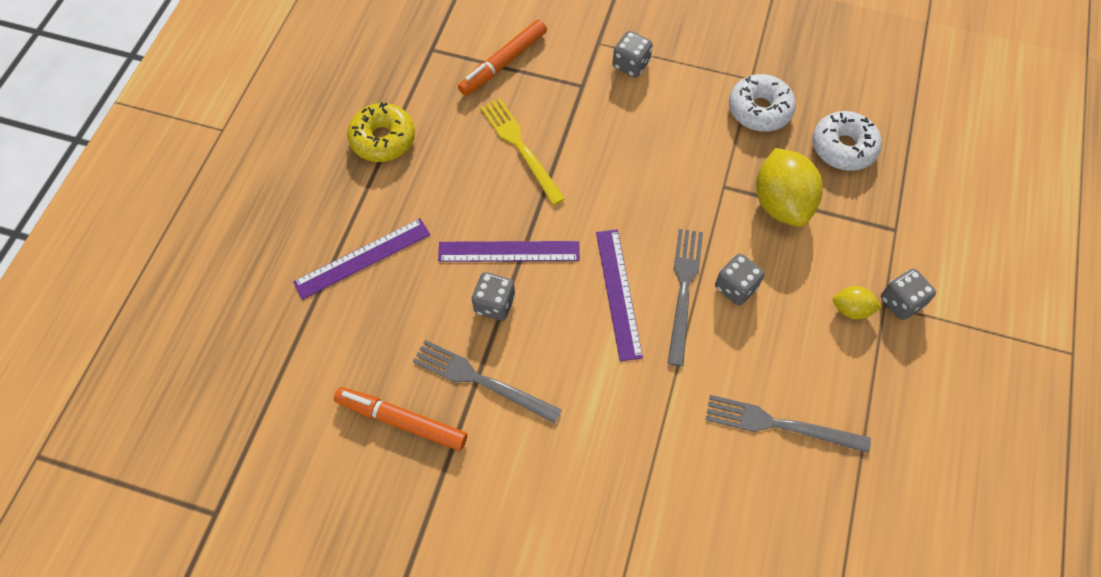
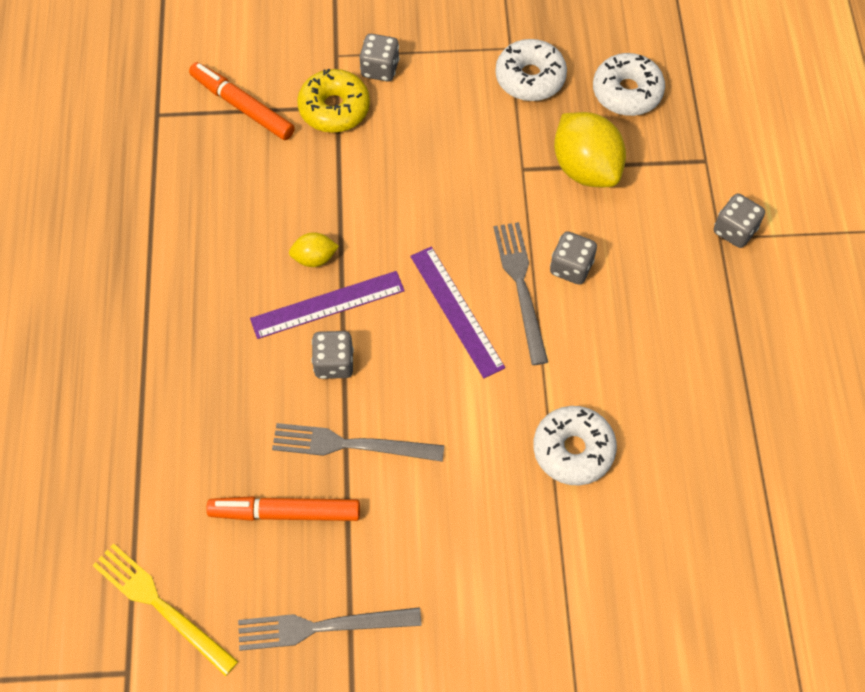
camera: 20 degrees left, 0 degrees up
purple ruler [293,218,430,300] -> none
yellow donut [347,102,415,162] -> yellow donut moved to [297,69,370,133]
orange marker [458,19,547,96] -> orange marker turned 105 degrees clockwise [189,62,295,140]
yellow fork [480,98,565,205] -> yellow fork moved to [92,543,239,676]
grey fork [706,395,871,453] -> grey fork moved to [238,607,422,651]
yellow lemon [833,286,882,320] -> yellow lemon moved to [289,232,339,267]
none -> white donut [533,406,617,486]

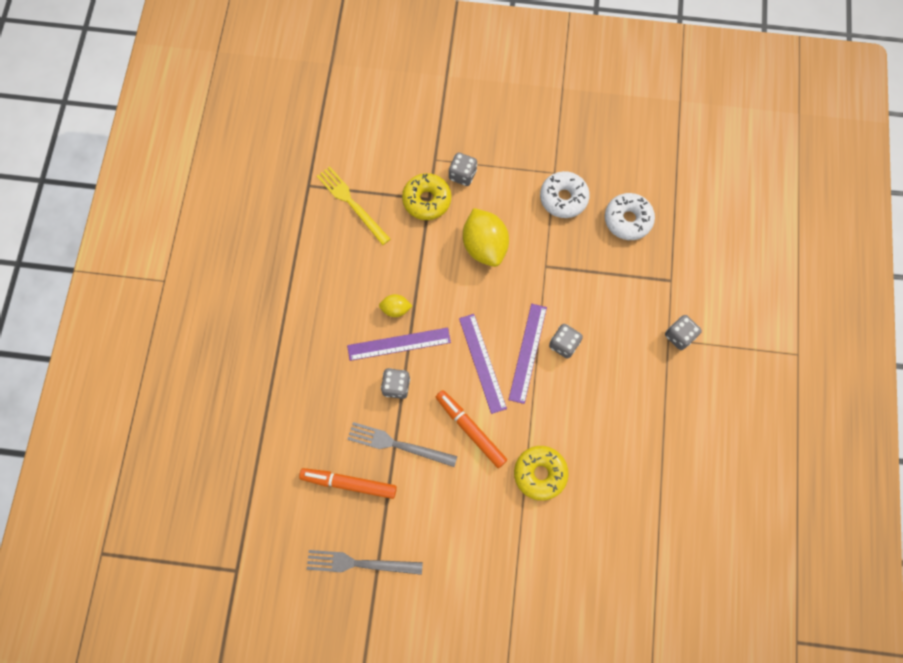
camera: 10 degrees right, 10 degrees up
yellow fork [92,543,239,676] -> yellow fork moved to [317,166,390,245]
orange marker [189,62,295,140] -> orange marker moved to [436,390,507,468]
grey fork [493,222,548,365] -> purple ruler [509,304,547,404]
white donut [533,406,617,486] -> yellow donut [514,446,569,501]
yellow lemon [554,112,626,187] -> yellow lemon moved to [463,208,509,267]

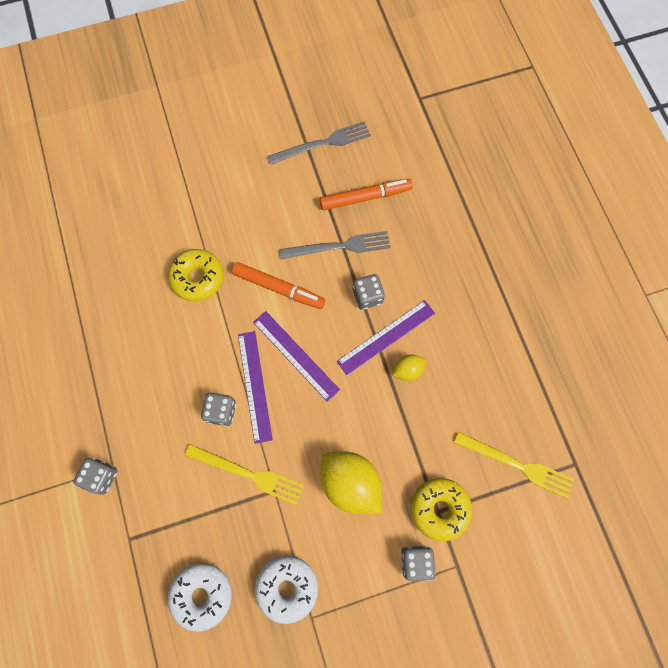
camera: 155 degrees right, 0 degrees up
none -> yellow fork [185,444,304,505]

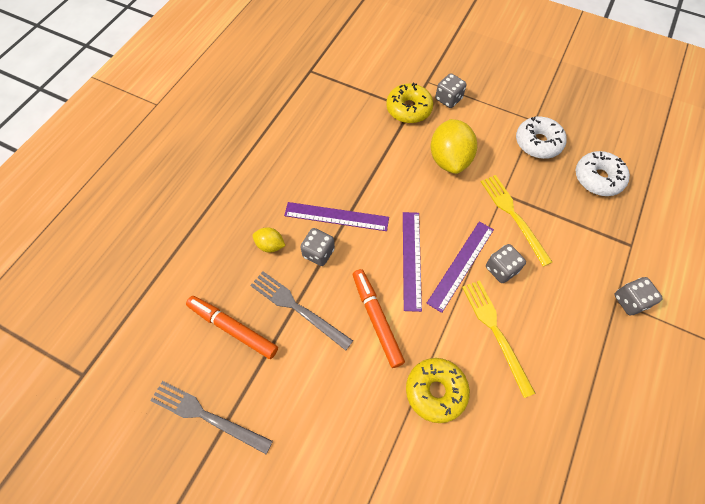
camera: 135 degrees left, 10 degrees down
yellow lemon [392,355,426,381] -> yellow lemon moved to [253,228,285,253]
yellow fork [454,432,574,499] -> yellow fork moved to [462,280,536,398]

